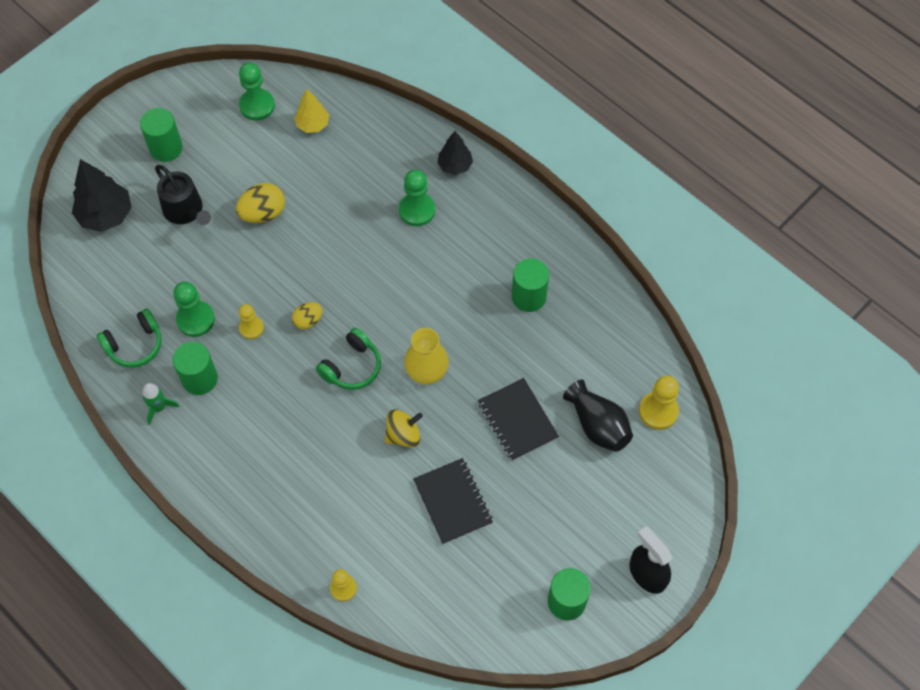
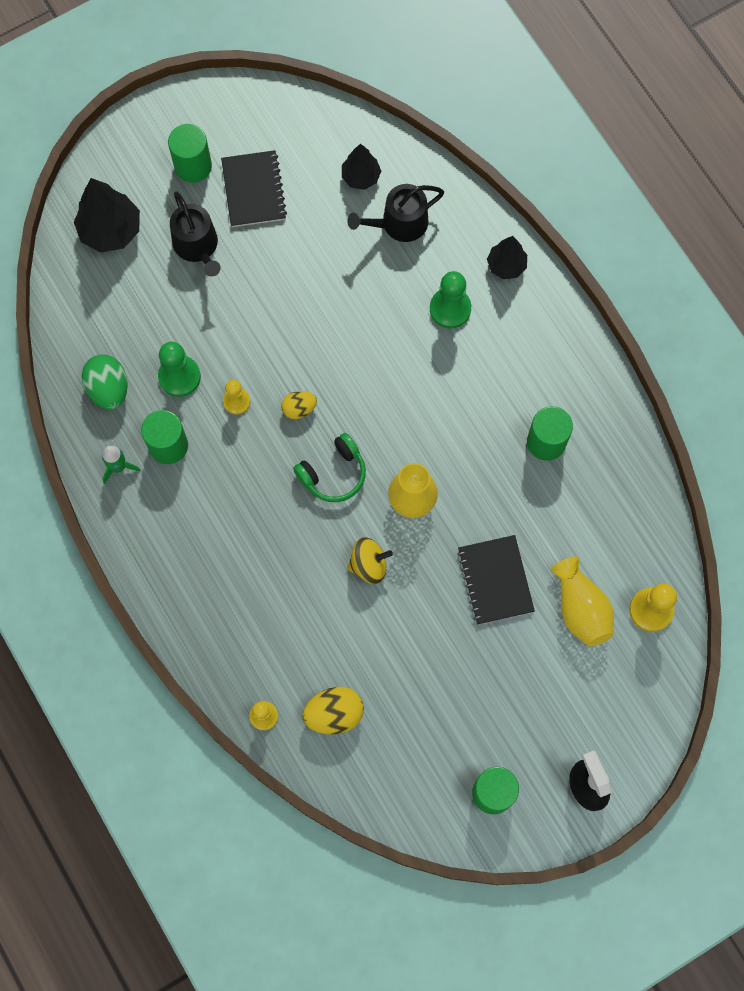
camera: 15 degrees right, 10 degrees up
green headphones [97,308,162,368] -> green egg [82,354,128,410]
yellow egg [236,183,285,223] -> yellow egg moved to [302,687,364,735]
green pawn [239,63,275,121] -> none
yellow tree [294,89,329,133] -> black tree [342,144,381,190]
black notebook [413,458,493,544] -> black notebook moved to [221,150,287,227]
black vase [563,379,633,452] -> yellow vase [551,556,614,647]
none -> black watering can [347,184,444,242]

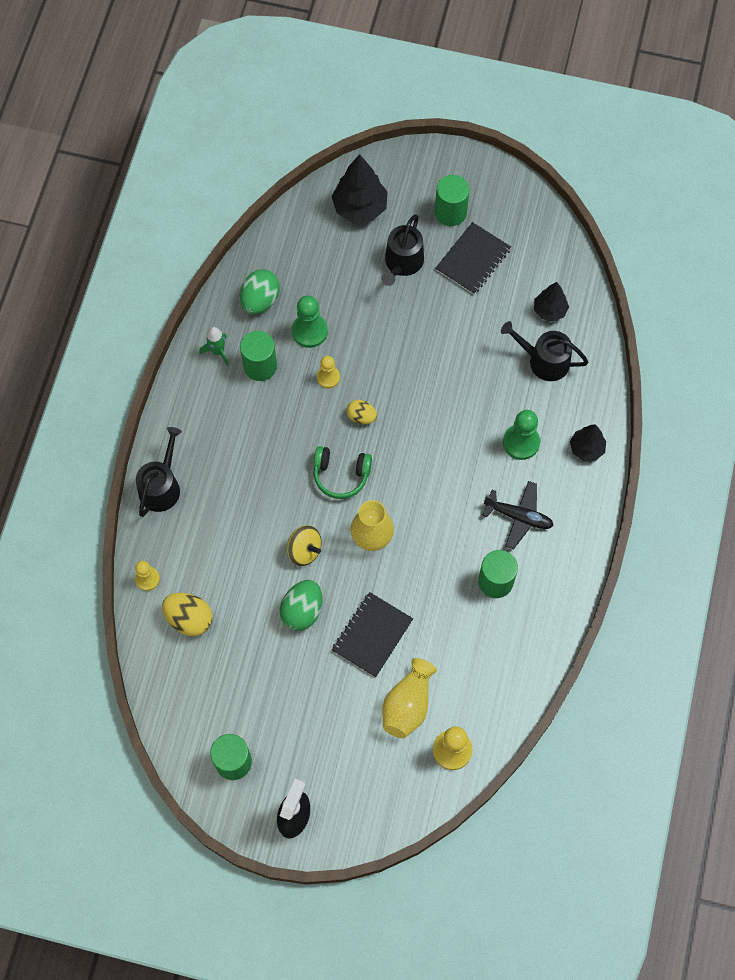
camera: 45 degrees right, 5 degrees down
none -> black watering can [136,427,182,517]
none -> green egg [280,580,322,631]
none -> black plane [482,481,554,549]

